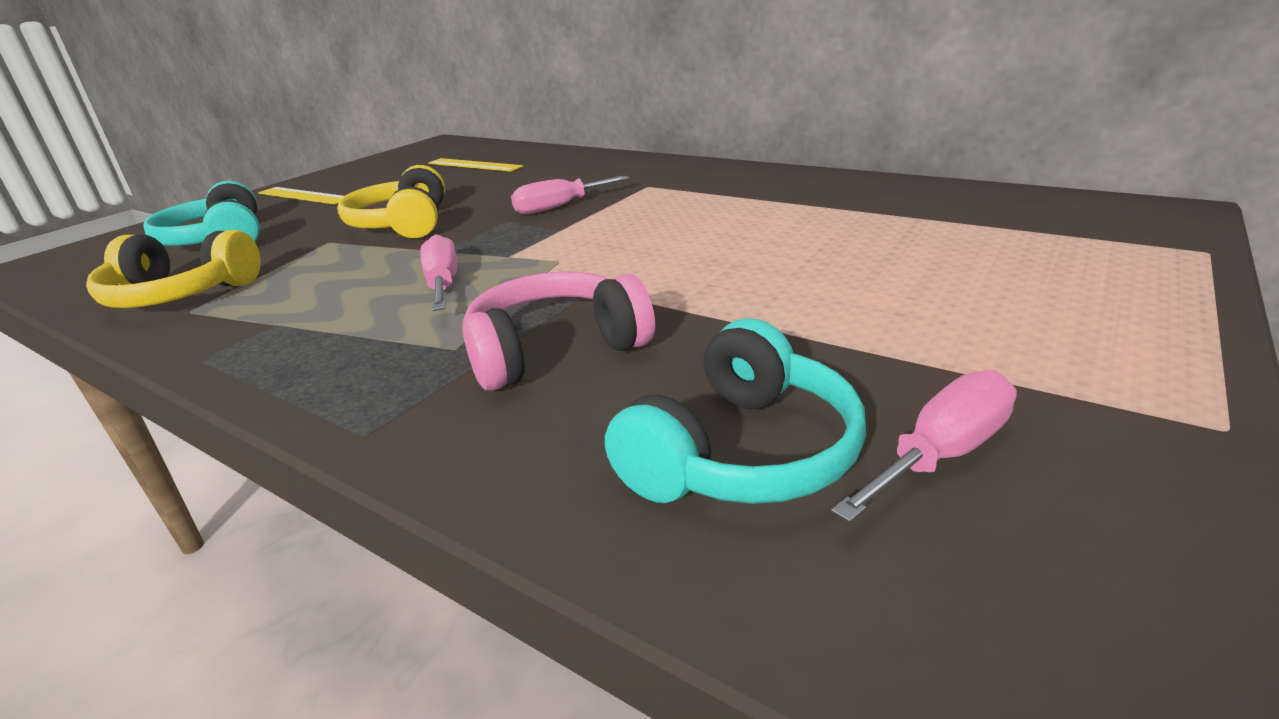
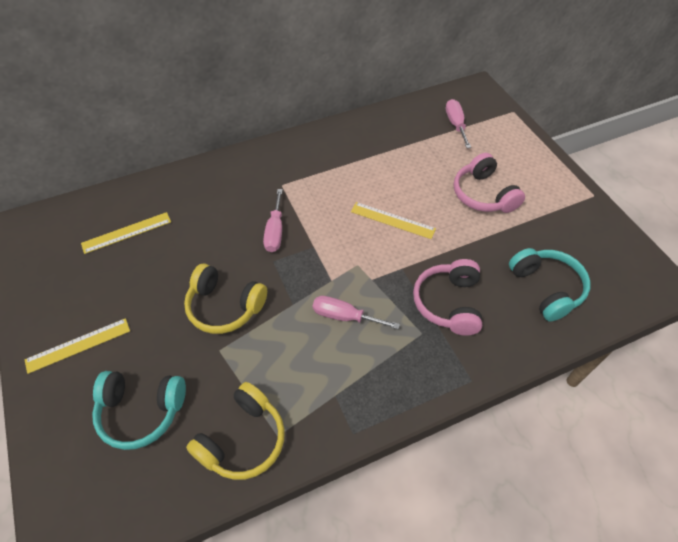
camera: 60 degrees left, 25 degrees up
pink screwdriver [831,370,1017,523] -> pink screwdriver moved to [446,99,471,148]
none -> yellow ruler [351,202,436,239]
none -> pink headphones [454,153,525,213]

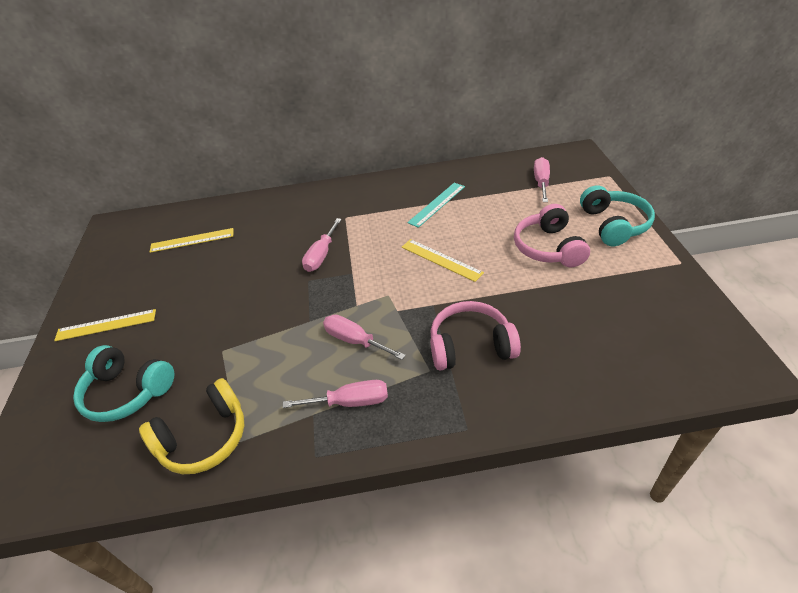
camera: 20 degrees right, 10 degrees down
yellow headphones [184,264,267,334] -> none
pink headphones [413,259,482,336] -> pink headphones turned 60 degrees clockwise [430,301,521,370]
turquoise headphones [509,248,591,322] -> turquoise headphones moved to [580,185,655,246]
none -> pink screwdriver [283,380,388,408]
none -> turquoise ruler [407,183,465,228]

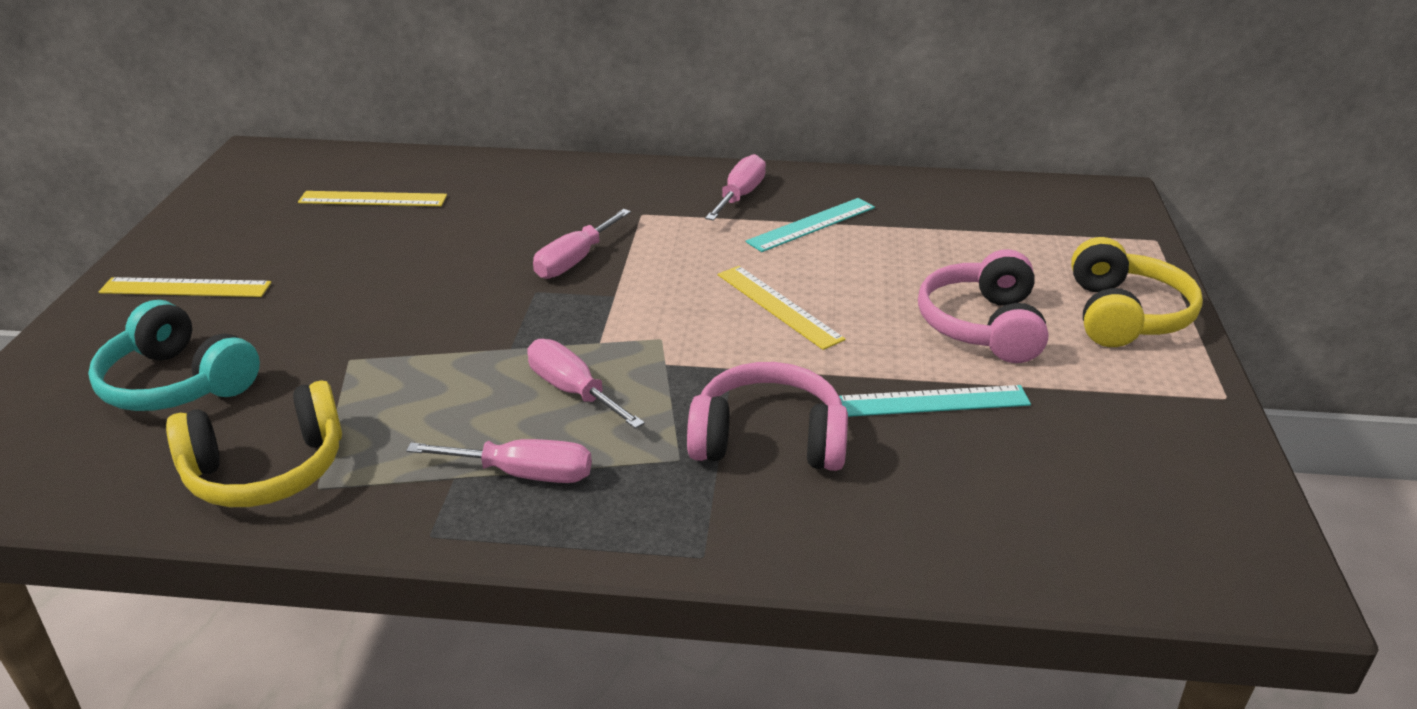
camera: 10 degrees right, 10 degrees down
pink screwdriver [534,157,550,202] -> pink screwdriver moved to [705,154,766,221]
turquoise headphones [580,185,655,246] -> yellow headphones [1071,237,1203,347]
none -> turquoise ruler [839,385,1031,417]

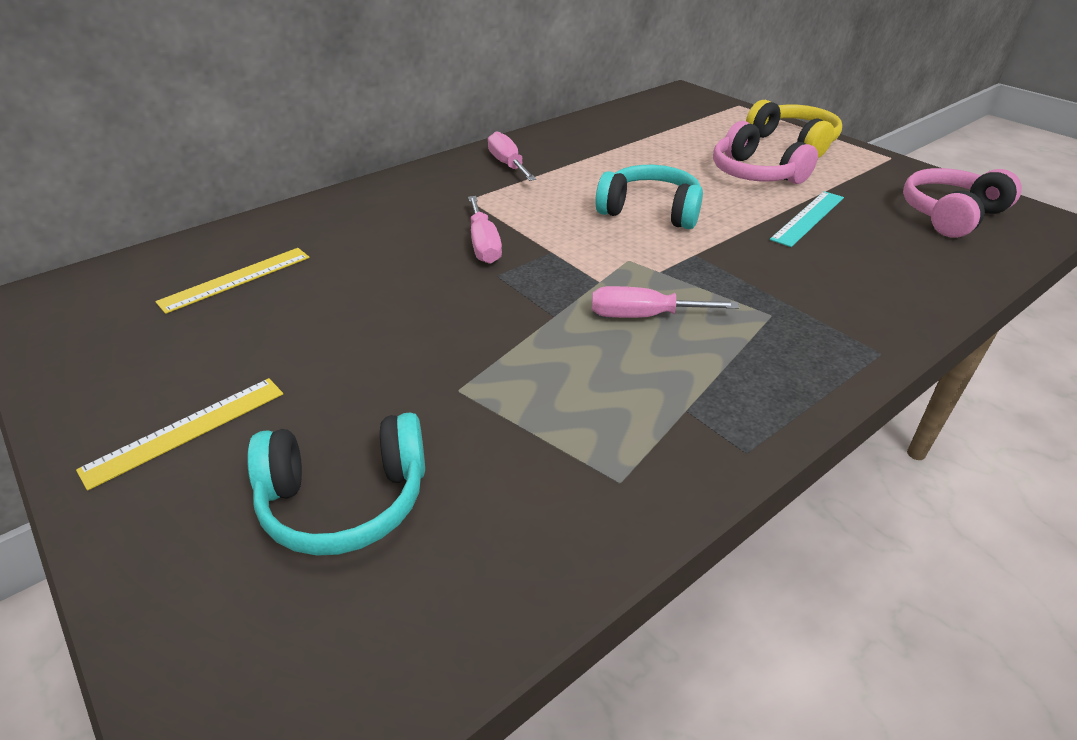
camera: 45 degrees left, 5 degrees up
yellow headphones [166,380,342,507] -> none
pink screwdriver [406,439,592,483] -> none
pink headphones [687,362,848,471] -> pink headphones moved to [903,168,1022,238]
yellow ruler [718,266,845,350] -> turquoise headphones [595,165,703,229]
turquoise ruler [745,198,875,252] -> none

